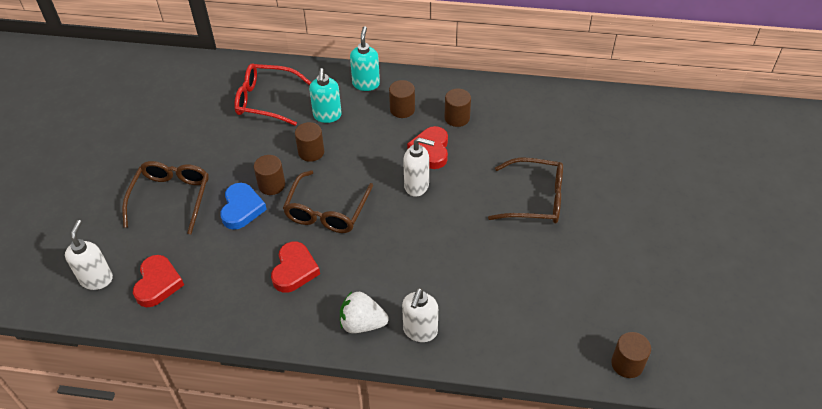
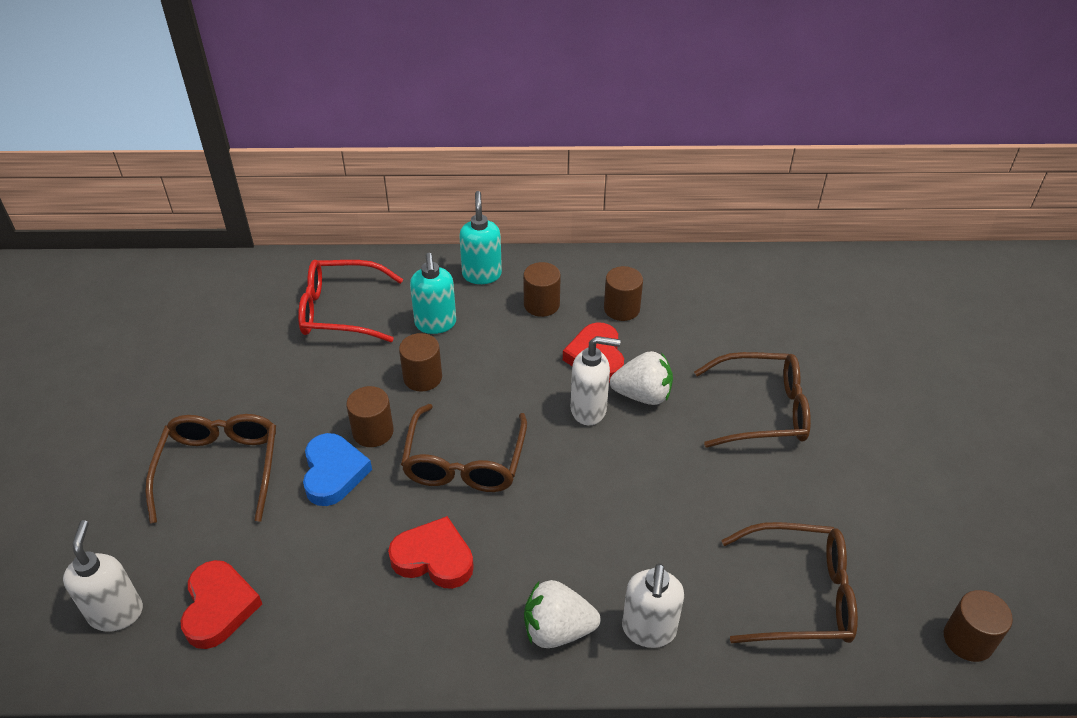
camera: 10 degrees left, 5 degrees down
red heart [271,241,320,293] -> red heart turned 75 degrees counterclockwise [388,516,474,589]
none -> white strawberry [610,351,673,405]
none -> brown glasses [721,522,858,643]

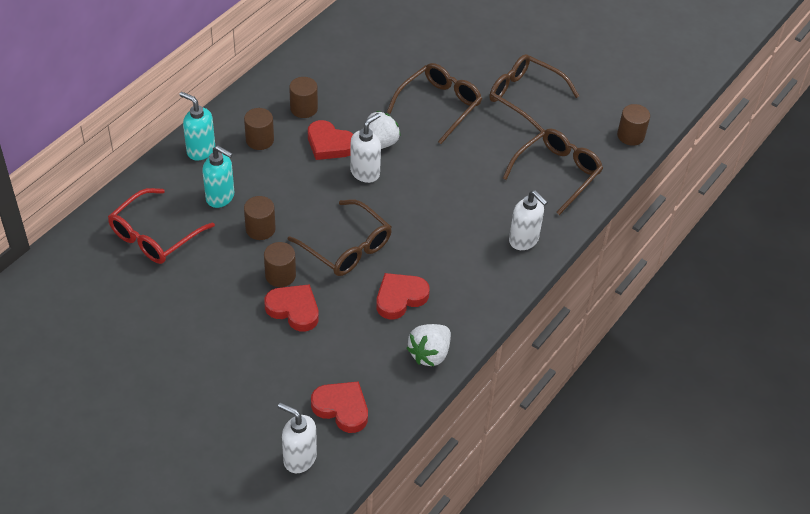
camera: 55 degrees left, 5 degrees up
brown glasses [145,414,276,524] -> brown glasses moved to [489,54,579,132]
blue heart [303,433,372,506] -> red heart [264,284,319,332]
white strawberry [524,580,601,648] -> white strawberry moved to [407,324,451,366]

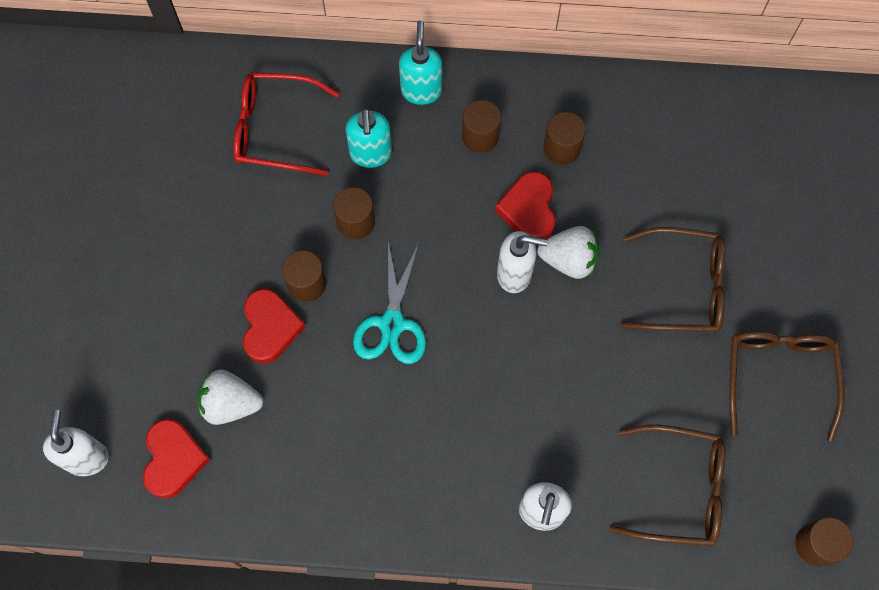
camera: 60 degrees right, 20 degrees up
brown glasses [288,200,391,276] -> turquoise scissors [353,242,426,364]
red heart [376,273,430,319] -> none
white strawberry [407,324,451,366] -> white strawberry moved to [197,370,263,425]

